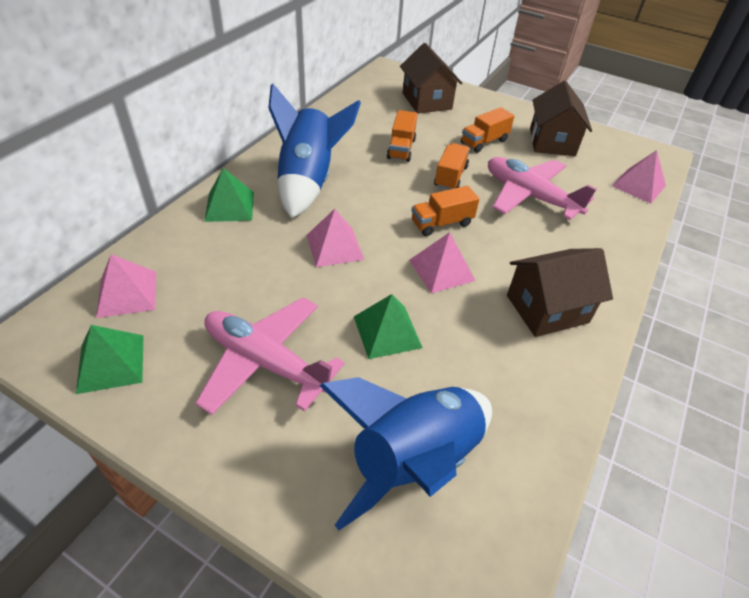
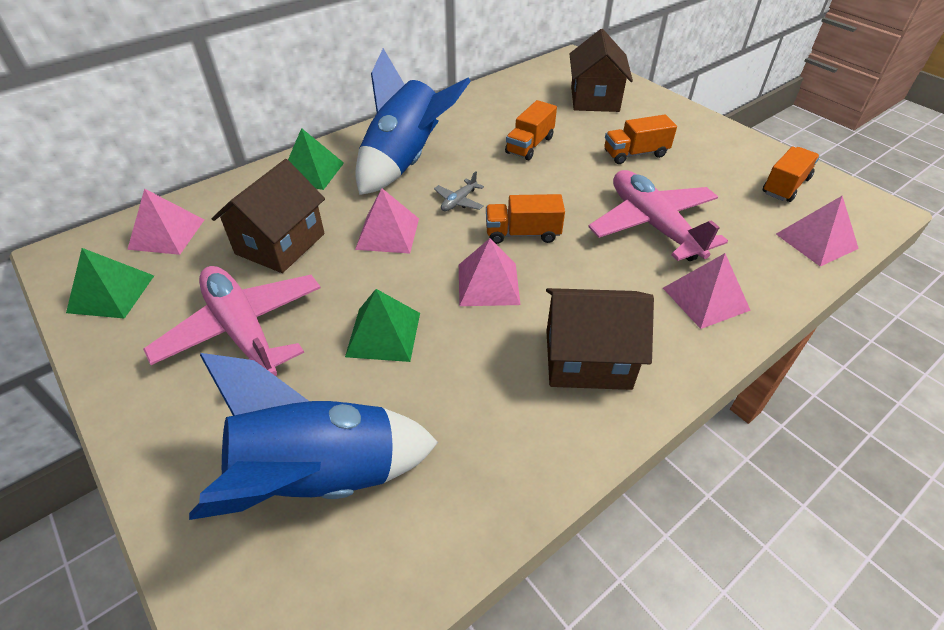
camera: 25 degrees right, 0 degrees up
orange truck [434,143,470,190] -> orange truck moved to [762,146,820,202]
brown house [530,80,592,156] -> brown house moved to [212,159,325,273]
none -> grey plane [434,171,484,211]
none -> pink pyramid [663,253,751,329]

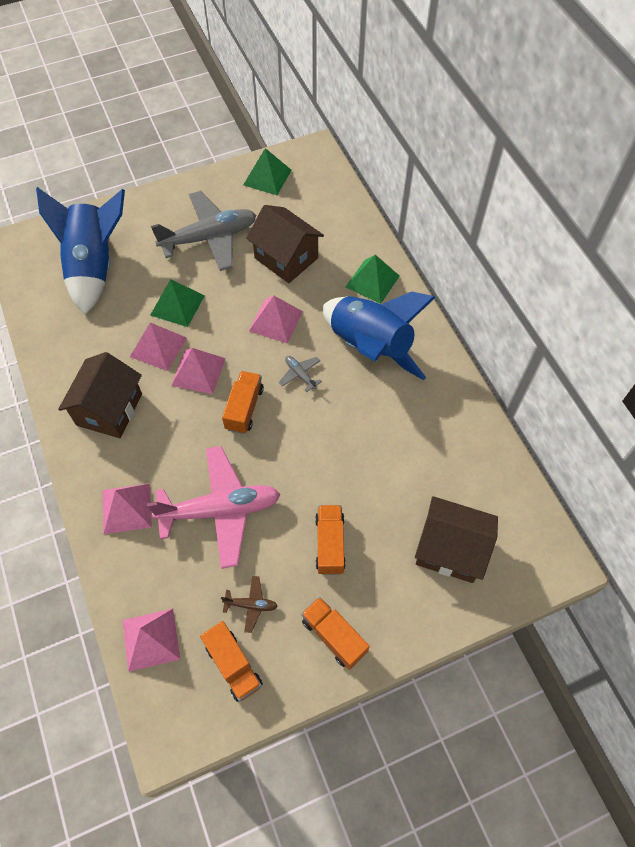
camera: 105 degrees right, 15 degrees up
pink pyramid [127,189,204,255] -> pink pyramid moved to [130,322,187,371]
pink plane [143,266,321,376] -> grey plane [151,191,256,271]
orange truck [505,100,557,160] -> orange truck moved to [301,597,370,670]
none -> brown plane [221,576,278,633]

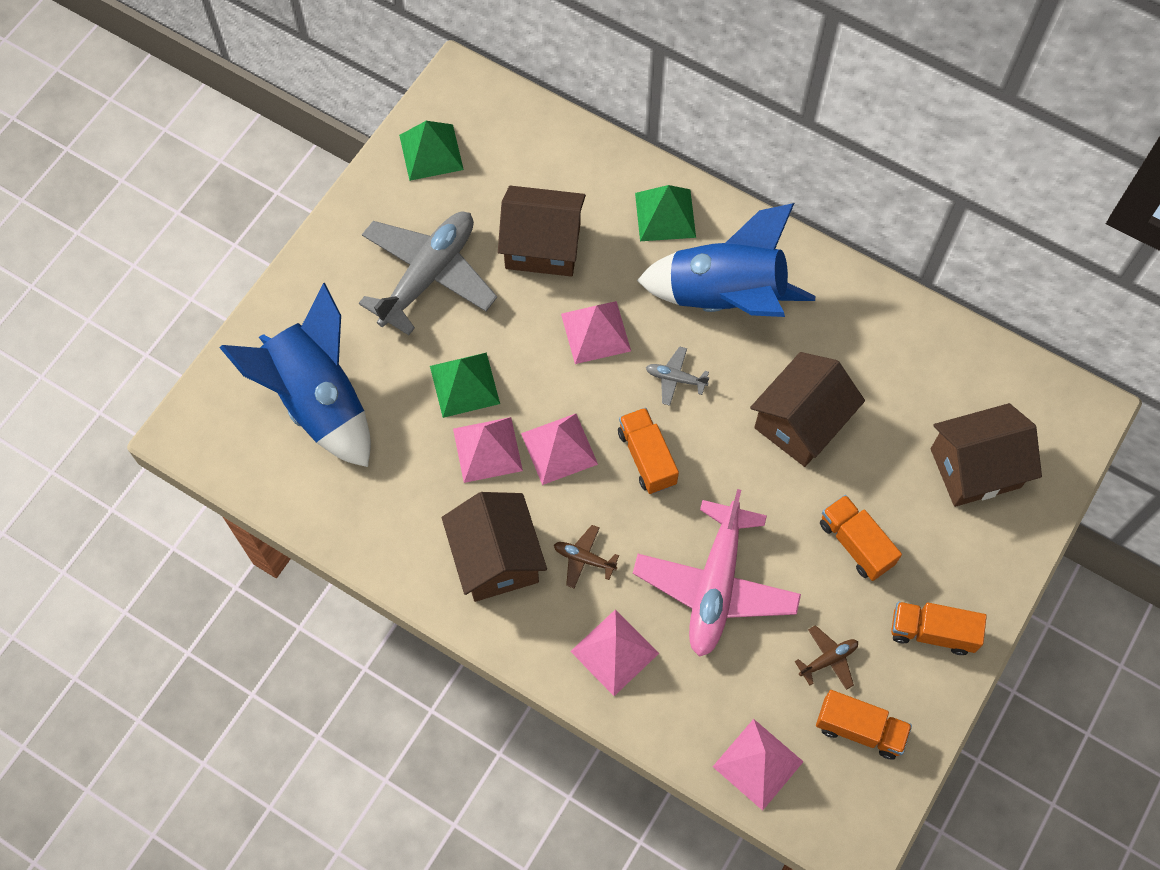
camera: 35 degrees left, 5 degrees up
pink plane [147,446,280,569] -> pink plane turned 150 degrees clockwise [633,489,801,657]
none -> brown plane [554,525,619,588]
none -> brown house [750,352,865,467]

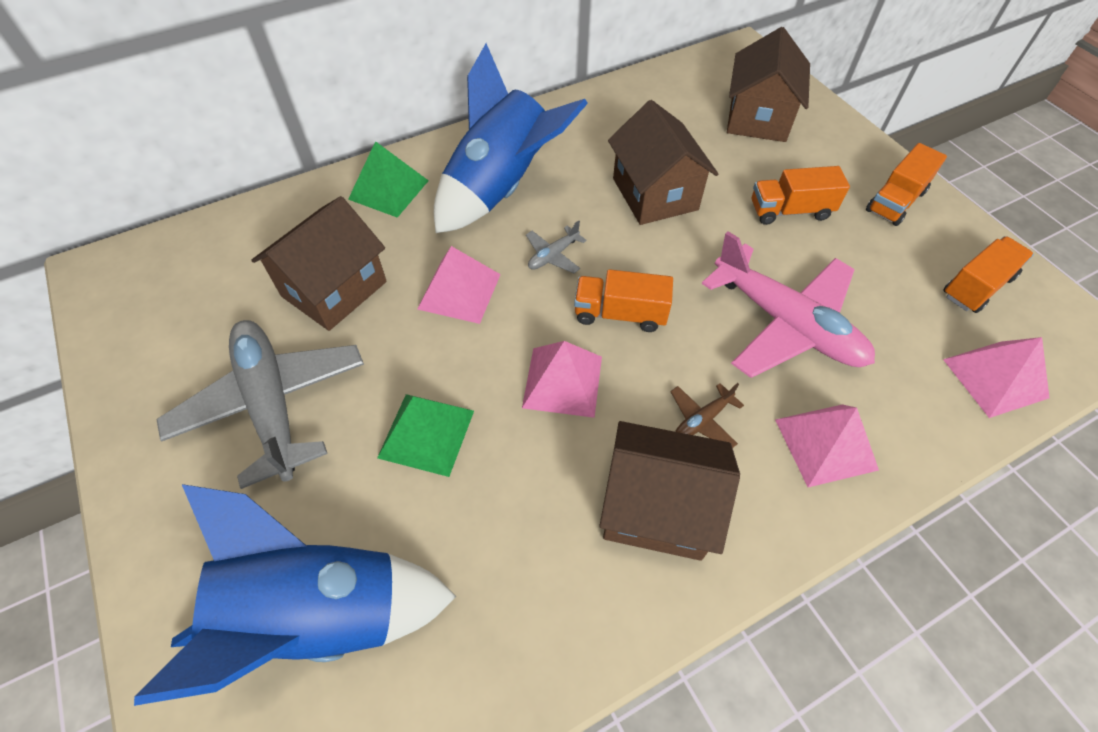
camera: 60 degrees left, 10 degrees down
green pyramid [399,121,464,181] -> none
pink pyramid [453,417,523,483] -> none
brown plane [794,625,858,690] -> none

